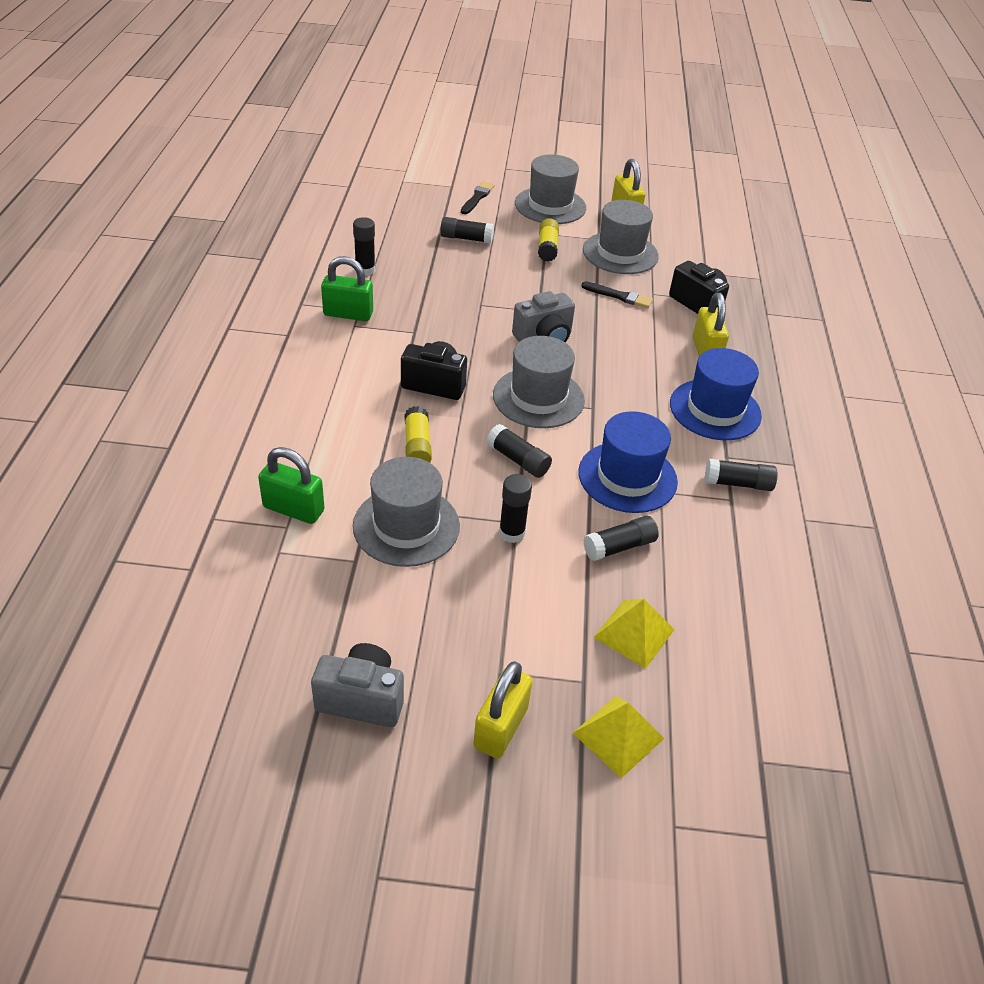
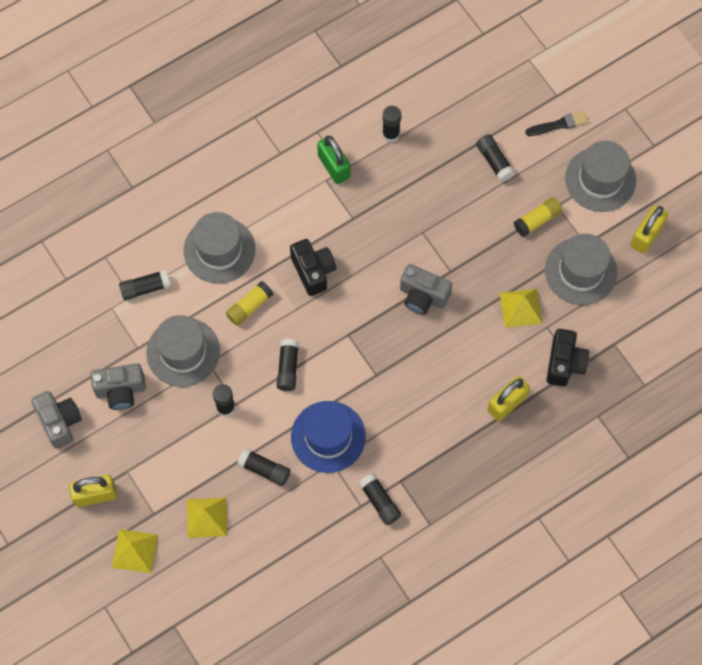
camera: 55 degrees right, 25 degrees up
green padlock [258,447,325,524] -> black glue stick [119,269,171,300]
grey hat [493,336,585,428] -> grey hat moved to [183,212,256,284]
black brush [581,281,653,308] -> yellow pyramid [500,289,542,328]
blue hat [670,348,762,440] -> none
none -> grey camera [90,363,146,410]

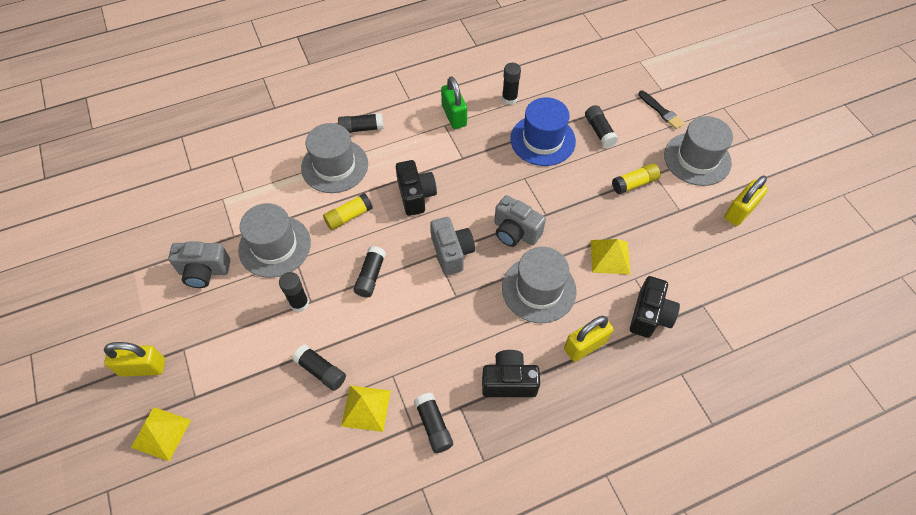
camera: 10 degrees right, 10 degrees down
grey camera [31,391,82,449] -> grey camera moved to [430,217,475,275]
black glue stick [119,269,171,300] -> black glue stick moved to [338,113,384,133]
yellow pyramid [187,498,227,538] -> yellow pyramid moved to [341,385,391,432]
blue hat [291,401,366,473] -> blue hat moved to [510,97,576,166]
black brush [525,111,588,136] -> black brush turned 60 degrees clockwise [638,91,685,129]
grey hat [545,234,617,305] -> grey hat moved to [502,247,577,323]
none -> black camera [482,350,540,397]

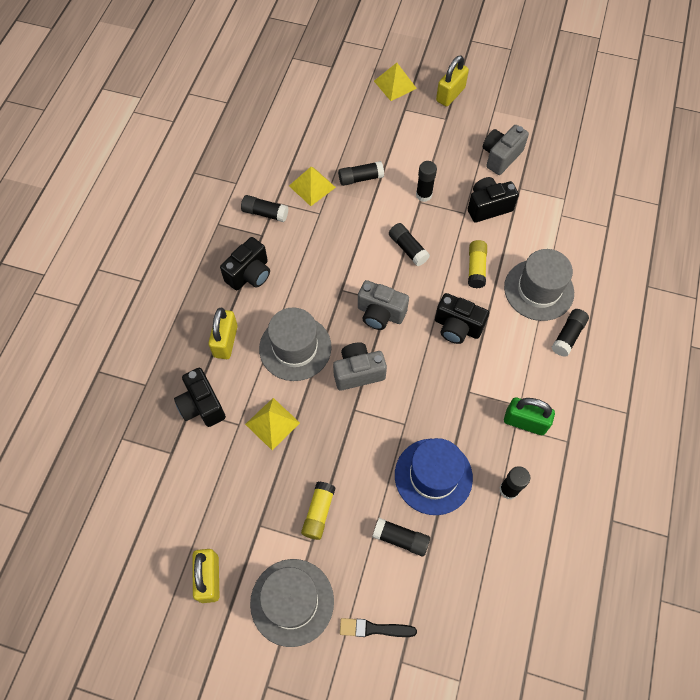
camera: 130 degrees right, 5 degrees up
grey hat [238,203,311,278] -> black camera [468,177,519,222]

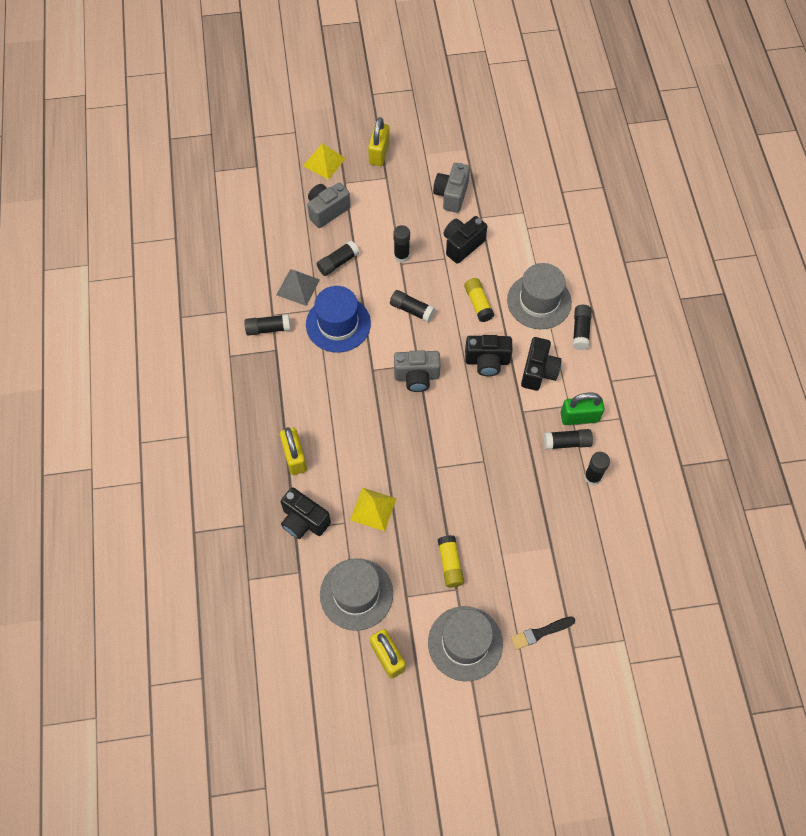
camera: 25 degrees left, 0 degrees up
black camera [220,237,270,291] -> black camera moved to [521,337,562,391]
grey hat [259,307,332,381] -> grey hat moved to [320,558,393,631]
yellow pyramid [289,167,336,206] -> grey pyramid [277,269,320,306]
grey camera [333,342,387,391] -> grey camera moved to [307,183,351,228]
black glue stick [372,518,430,556] -> black glue stick moved to [544,429,593,450]
blue hat [395,438,473,515] -> blue hat moved to [306,286,371,352]

